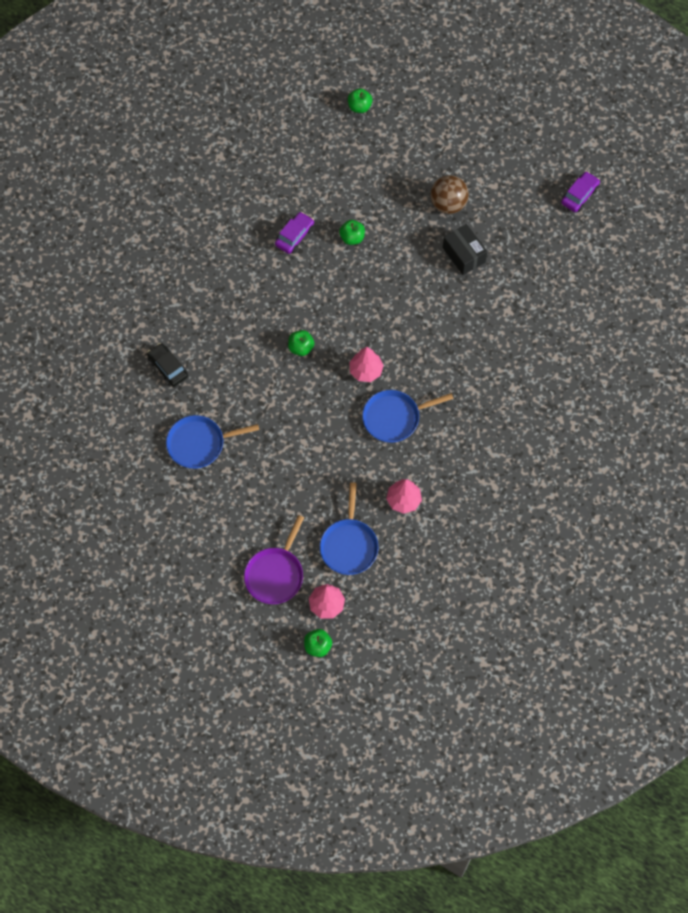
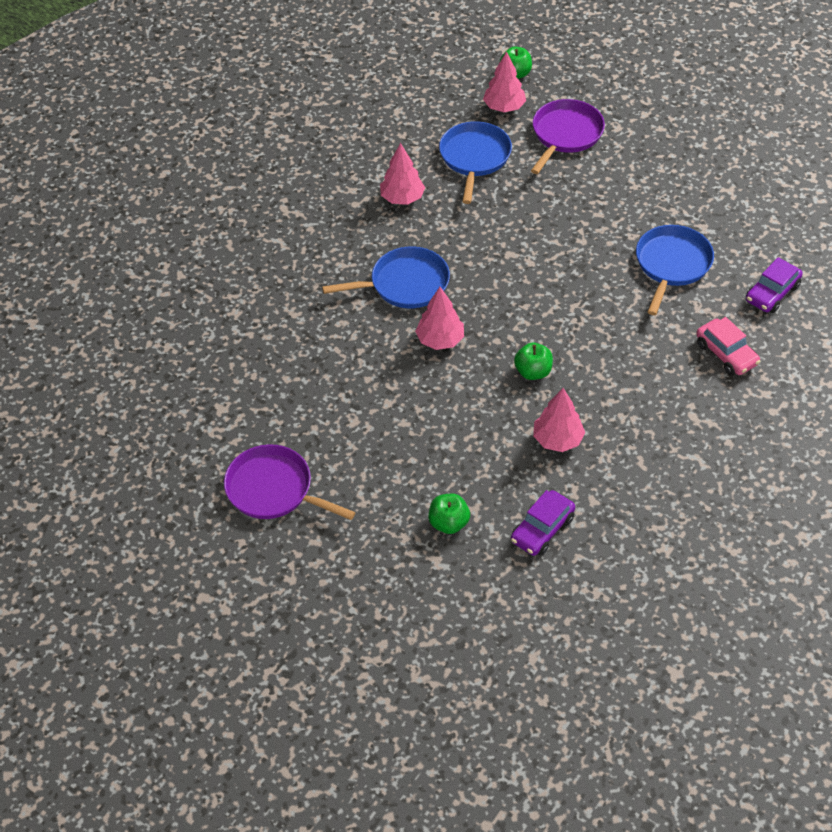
camera: 175 degrees left, 15 degrees down
black car [147,343,188,387] -> pink car [696,317,760,376]
blue pan [166,415,259,469] -> blue pan turned 60 degrees counterclockwise [636,225,714,315]
green apple [348,89,372,113] -> none
brown ball [431,175,469,214] -> none
black box [443,224,487,275] -> purple pan [224,444,356,520]
purple car [561,171,600,212] -> purple car moved to [746,257,803,313]
none -> pink tree [533,388,585,452]

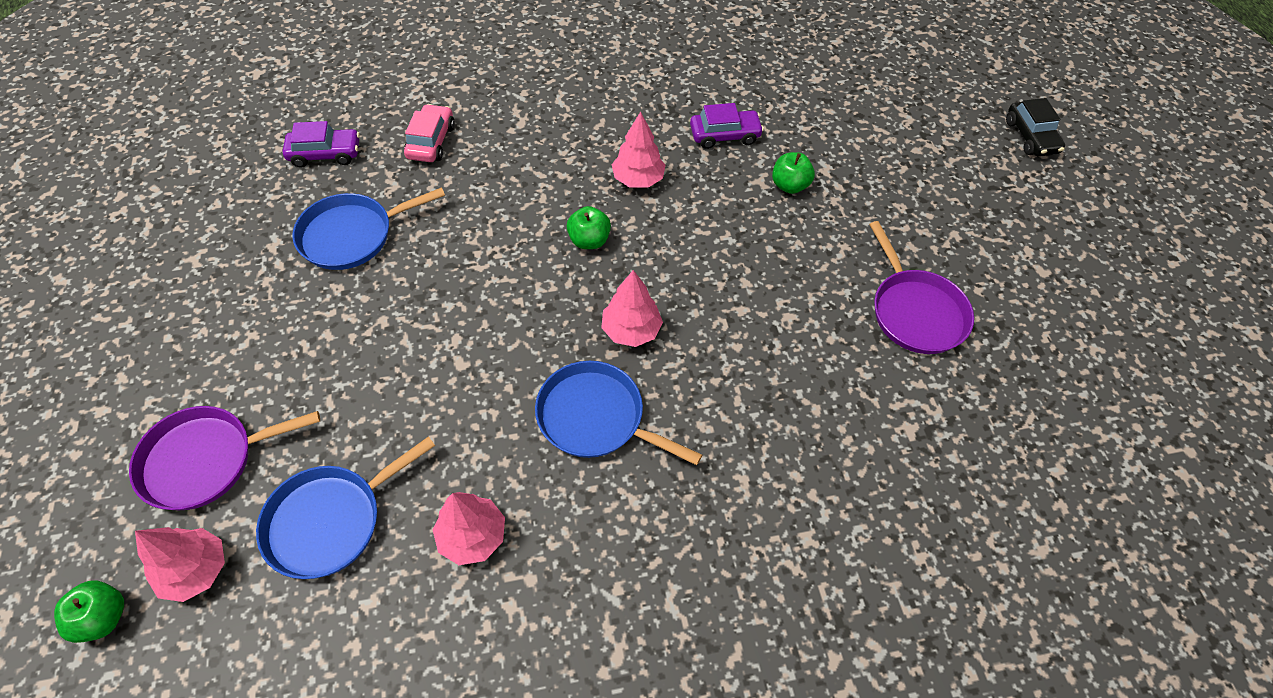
camera: 140 degrees left, 5 degrees up
none -> black car [1006,98,1065,156]

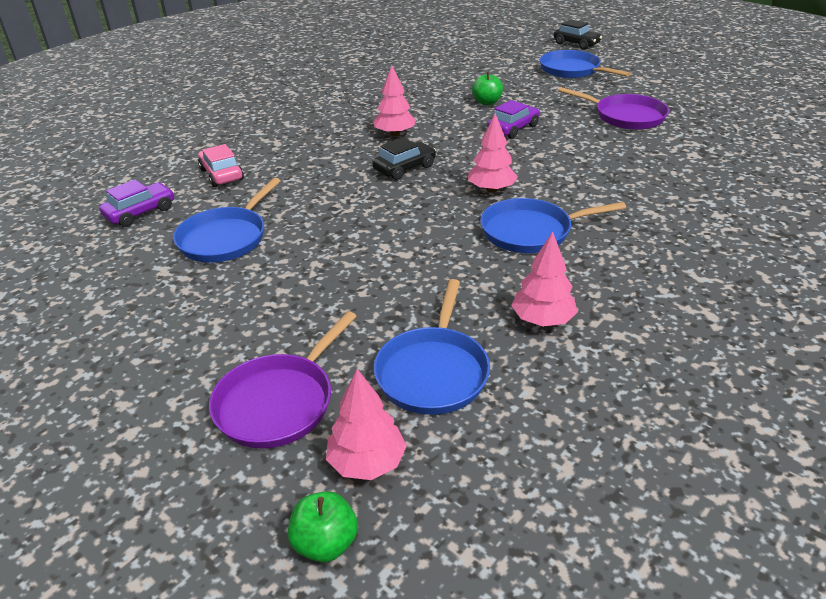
camera: 35 degrees left, 20 degrees down
green apple [567,206,611,249] -> black car [372,137,436,180]
purple car [690,103,764,149] -> purple car moved to [487,100,540,139]
none -> blue pan [540,50,631,78]

